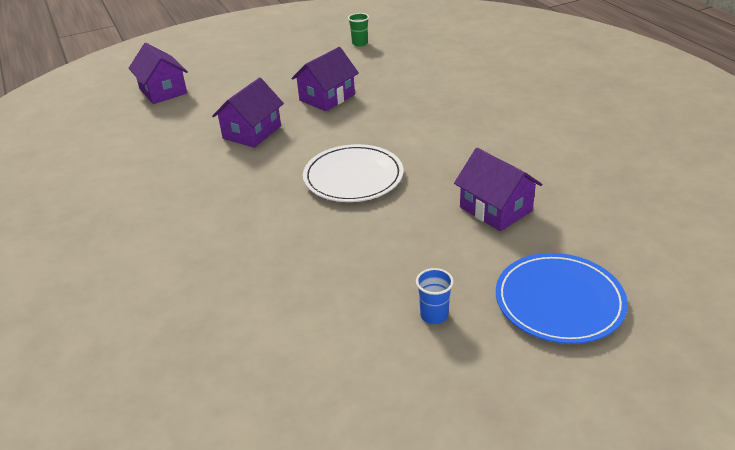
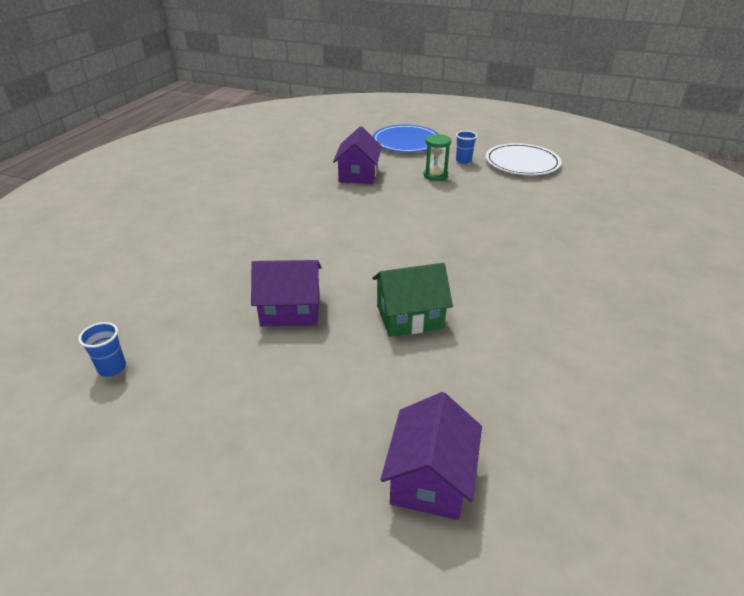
camera: 135 degrees left, 0 degrees up
purple house [212,77,284,148] -> green house [372,263,453,337]
white plate [303,144,403,202] -> white plate moved to [486,143,561,175]
green cup [348,13,369,47] -> blue cup [78,322,126,377]
none -> green hourglass [423,134,451,181]

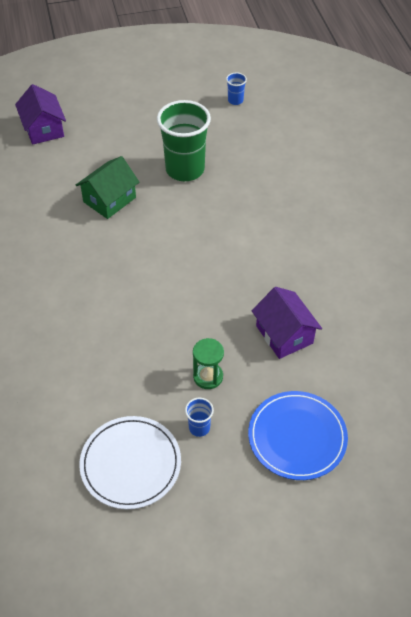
camera: 145 degrees right, 15 degrees up
purple house [251,260,322,326] -> green cup [157,100,211,181]

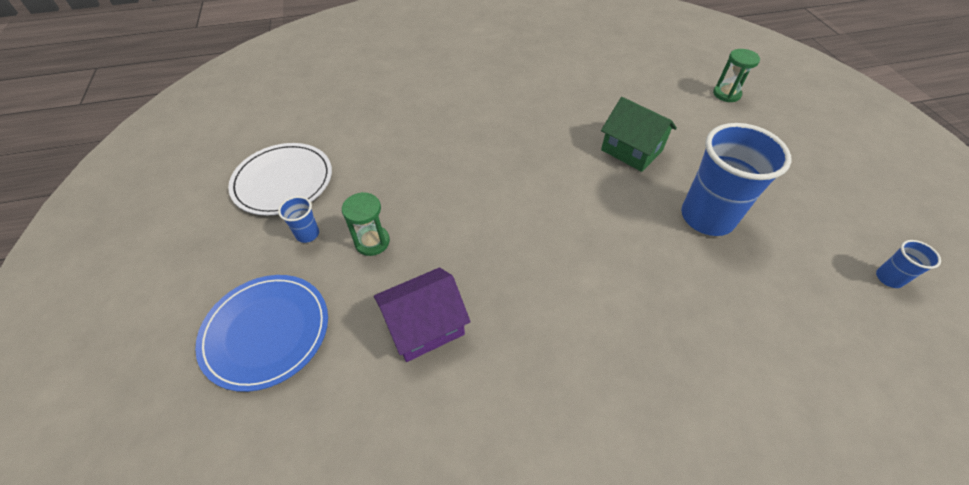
camera: 90 degrees right, 0 degrees up
purple house [15,84,66,145] -> green hourglass [713,49,760,102]
green cup [157,100,211,181] -> blue cup [681,123,792,236]

